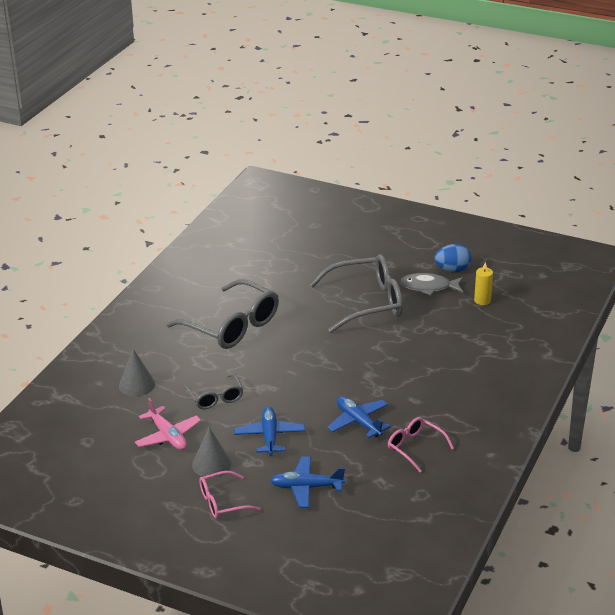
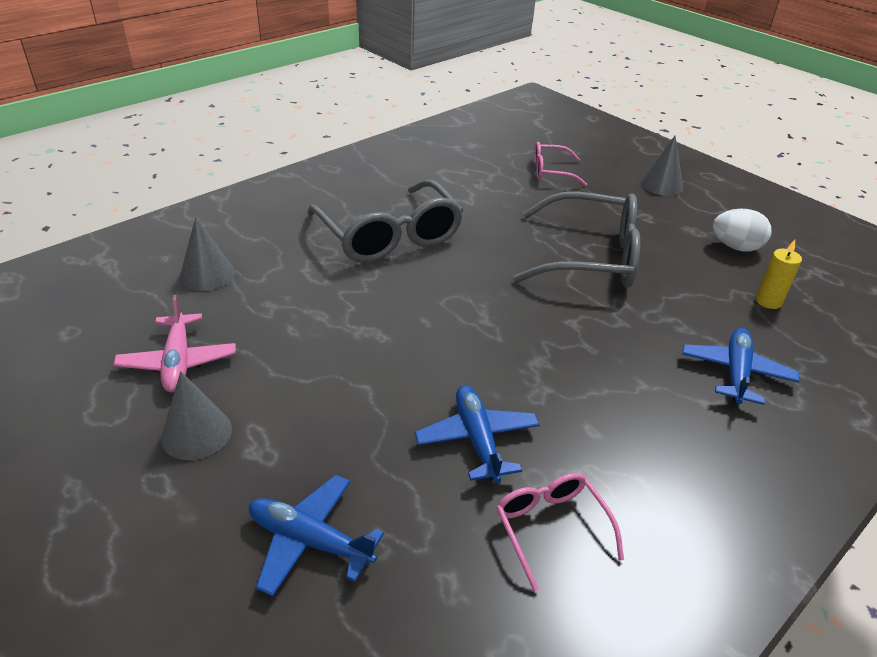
camera: 20 degrees right, 5 degrees up
grey glasses [185,373,243,409] -> none
pink glasses [199,471,260,519] -> pink glasses moved to [534,142,587,186]
blue plane [234,407,305,456] -> blue plane moved to [682,328,799,405]
grey fish [400,273,463,296] -> none
blue egg [434,244,472,272] -> white egg [713,209,771,252]
none -> grey cone [640,136,683,196]

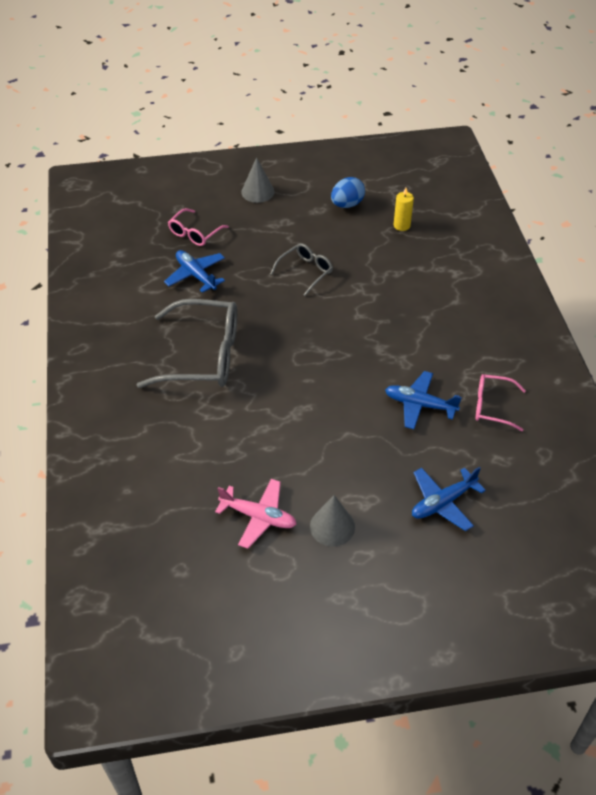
camera: 55 degrees left, 10 degrees up
grey cone [180,217,235,291] -> none
grey glasses [513,192,640,288] -> grey glasses [270,243,333,296], size x0.52
blue plane [682,328,799,405] -> blue plane moved to [164,250,225,293]
white egg [713,209,771,252] -> blue egg [331,177,365,208]

